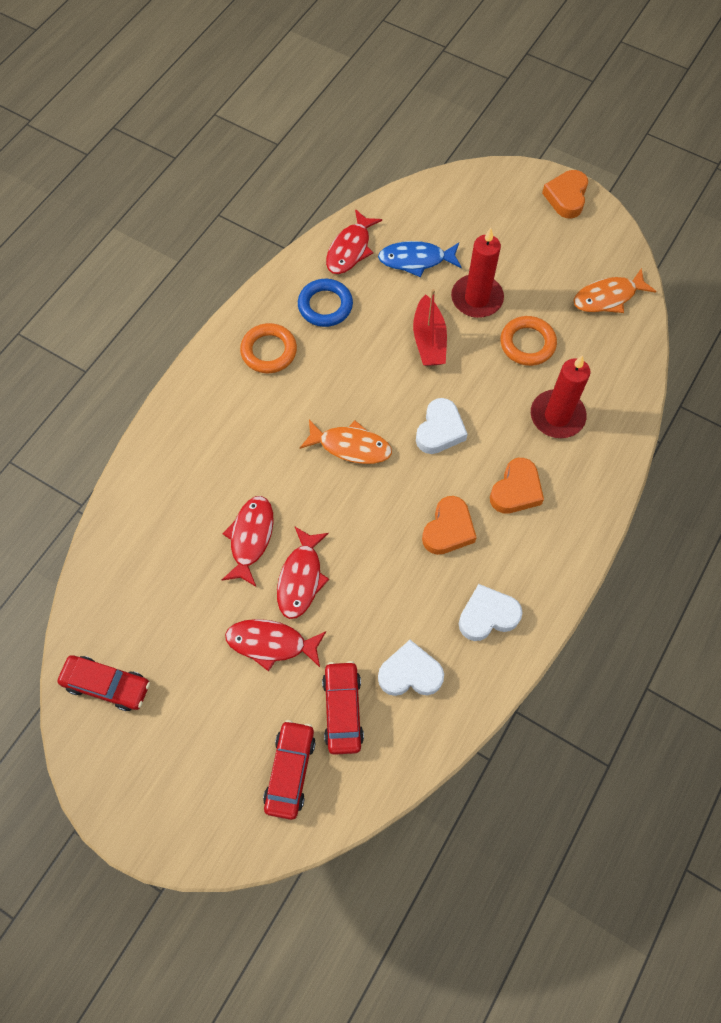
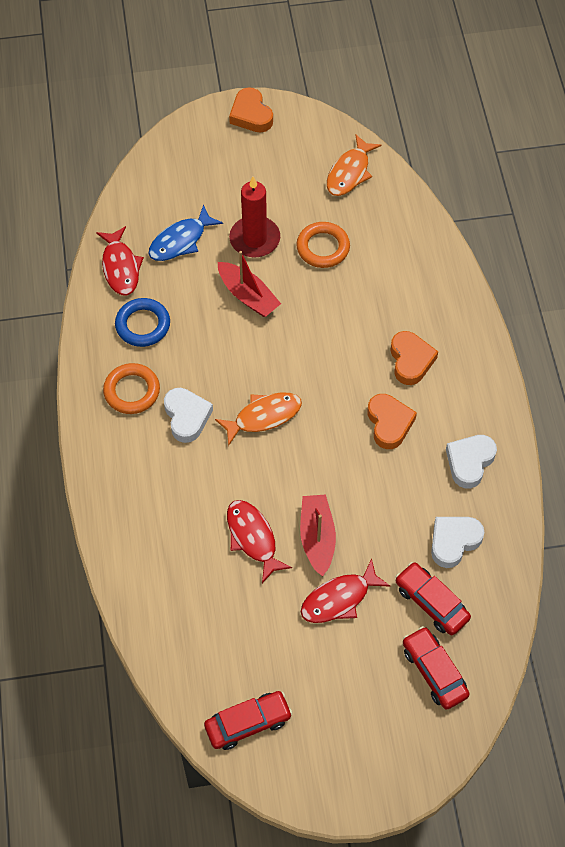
camera: 40 degrees left, 5 degrees down
red fish [277,527,329,619] -> red boat [300,494,336,577]
white heart [416,398,468,454] -> white heart moved to [164,388,213,443]
red candle [531,355,590,438] -> none

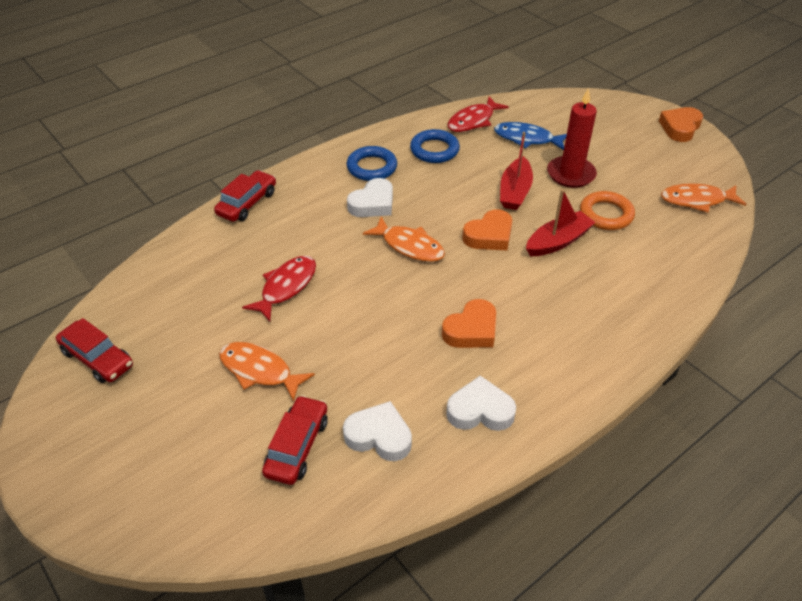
camera: 60 degrees right, 15 degrees down
orange ring [103,363,160,414] -> blue ring [347,146,397,181]
red boat [300,494,336,577] -> red boat moved to [526,189,596,256]
red fish [301,559,390,623] -> orange fish [219,342,315,402]
orange heart [390,331,438,385] -> orange heart moved to [462,209,512,250]
red car [403,626,470,710] -> red car moved to [214,170,276,222]

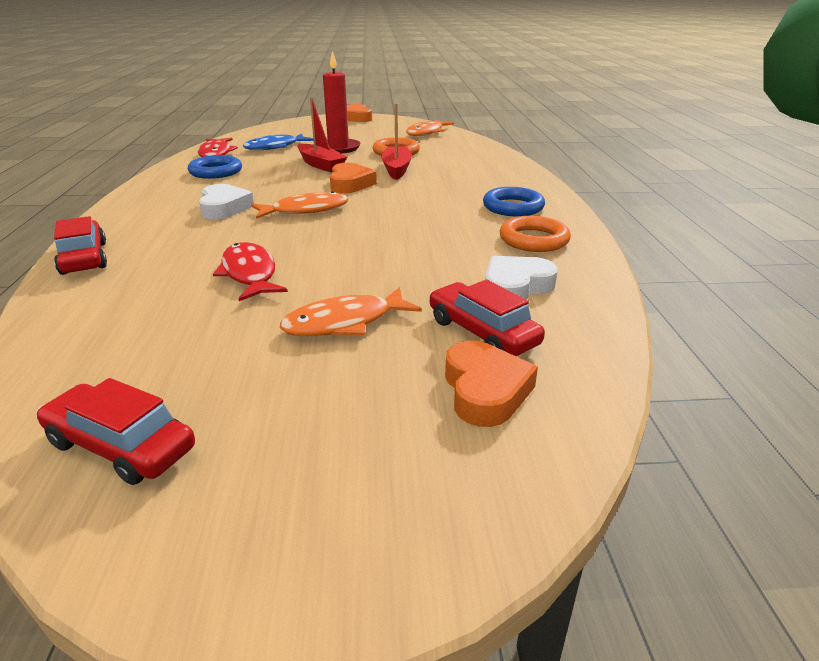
camera: 55 degrees left, 15 degrees down
red car [56,318,133,383] -> red car turned 135 degrees counterclockwise [36,378,195,485]
blue ring [347,146,397,181] -> blue ring moved to [483,187,545,217]
orange heart [442,299,496,348] -> orange heart moved to [445,340,538,427]
white heart [446,376,516,431] -> orange ring [500,216,571,252]

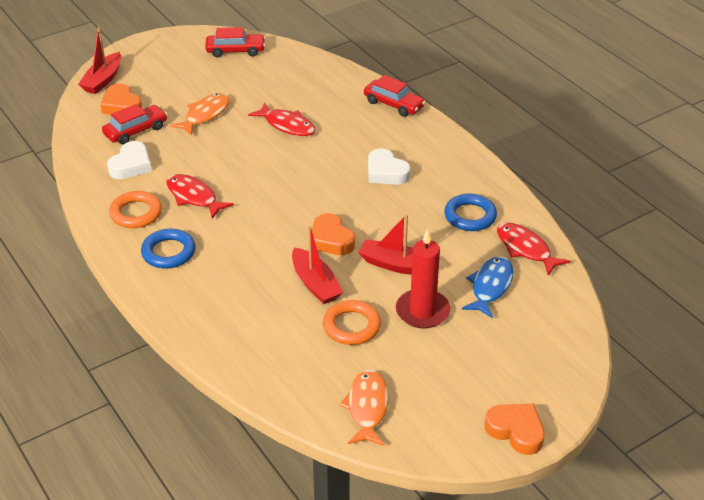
camera: 150 degrees right, 10 degrees up
orange fish [251,191,348,219] -> none
red car [429,279,545,356] -> red car turned 60 degrees counterclockwise [102,104,167,145]
none -> red boat [78,27,121,94]
none -> red fish [166,174,234,219]

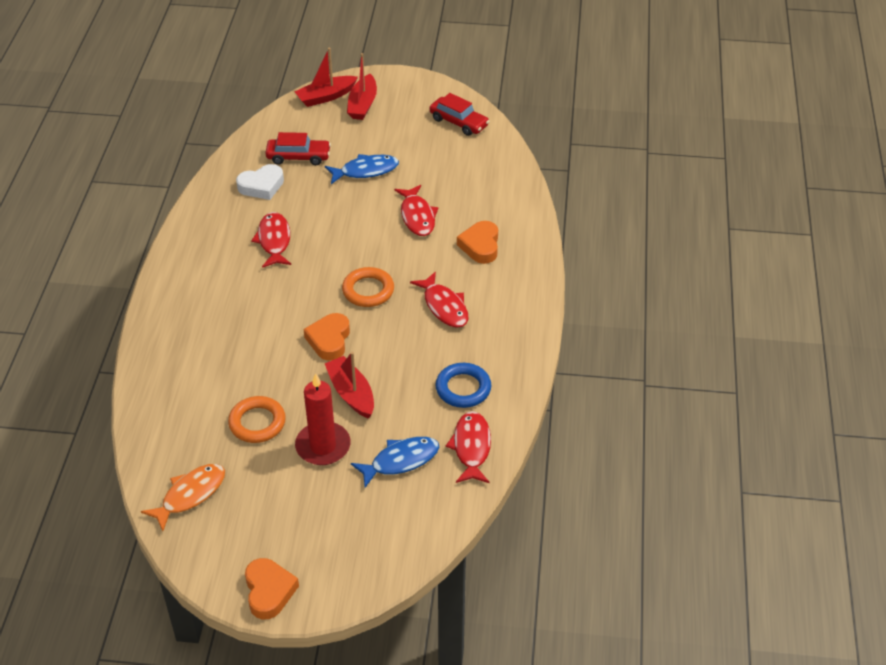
camera: 40 degrees right, 5 degrees up
orange heart [100,84,142,115] -> orange heart moved to [457,221,498,264]
orange ring [109,191,162,228] -> orange ring moved to [342,267,394,307]
blue ring [141,229,196,269] -> none
orange fish [170,93,230,135] -> blue fish [325,154,399,184]
red boat [292,226,343,304] -> red boat moved to [347,53,377,120]
red car [364,75,426,117] -> none
white heart [368,148,411,185] -> red fish [410,271,469,328]

